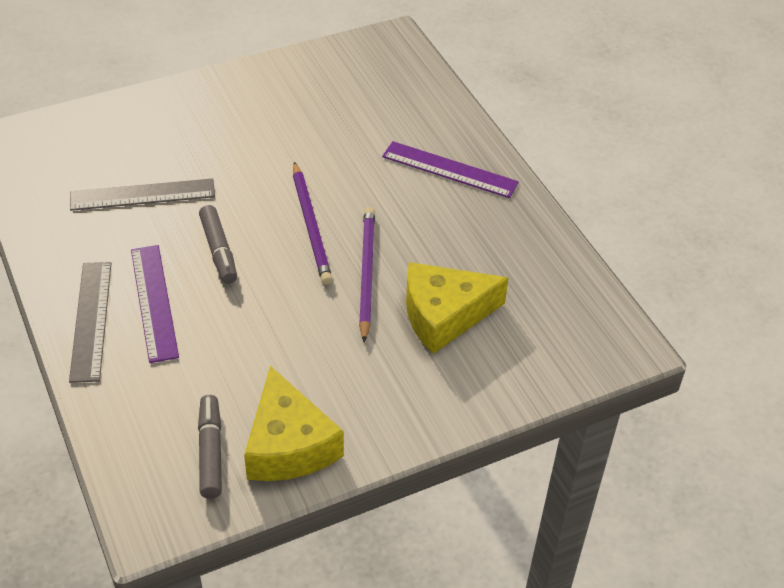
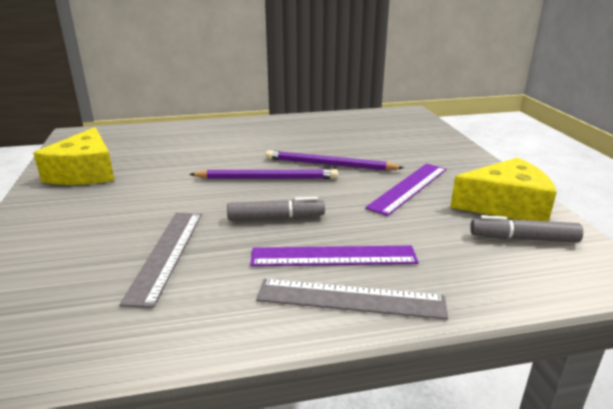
camera: 75 degrees left, 20 degrees down
purple ruler [382,141,519,198] -> purple ruler moved to [365,164,446,216]
yellow cheese [406,262,509,354] -> yellow cheese moved to [33,127,115,185]

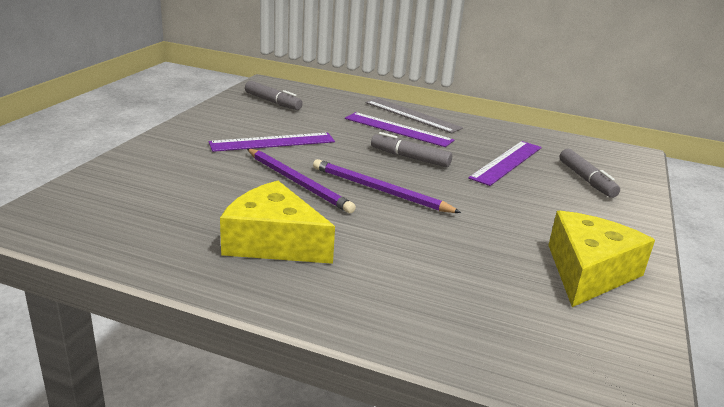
camera: 150 degrees left, 0 degrees up
grey ruler [119,213,202,308] -> purple ruler [468,141,542,186]
yellow cheese [450,157,557,221] -> yellow cheese moved to [220,181,335,264]
none -> grey marker [560,149,620,198]

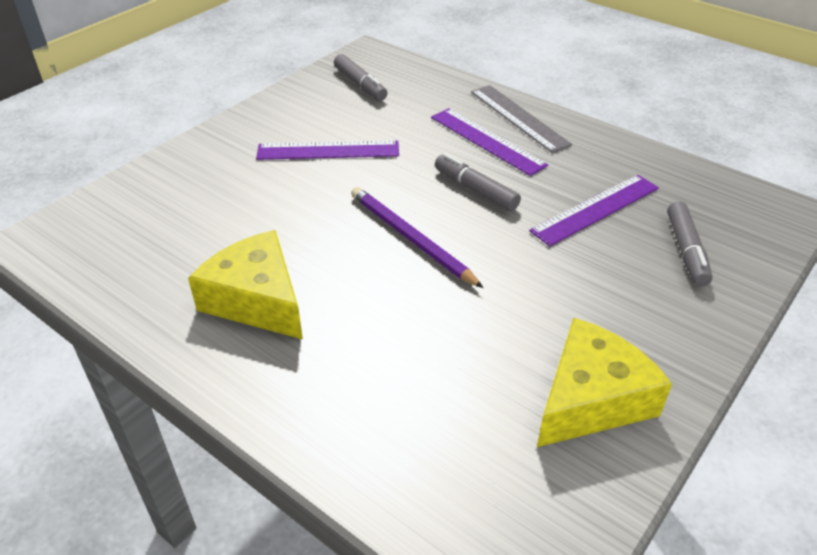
camera: 20 degrees right, 15 degrees up
purple pencil [247,149,356,213] -> none

